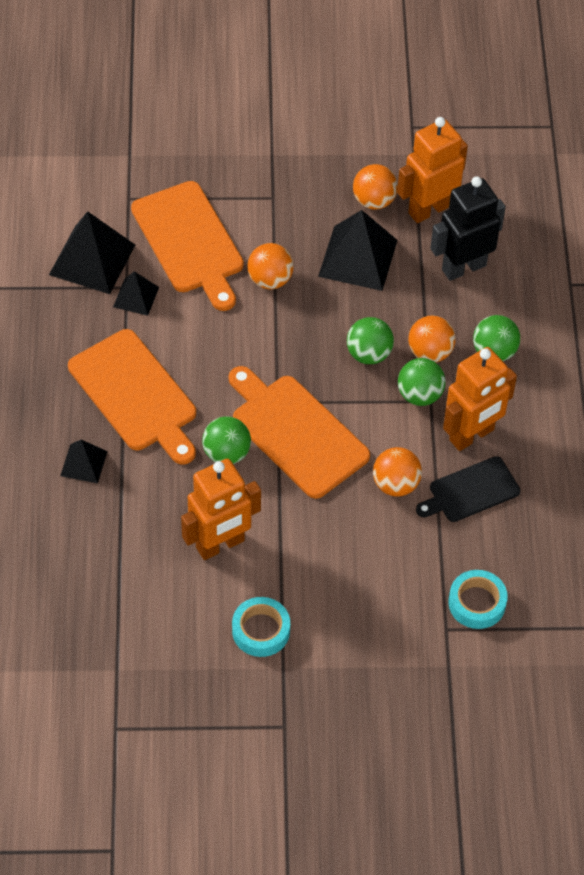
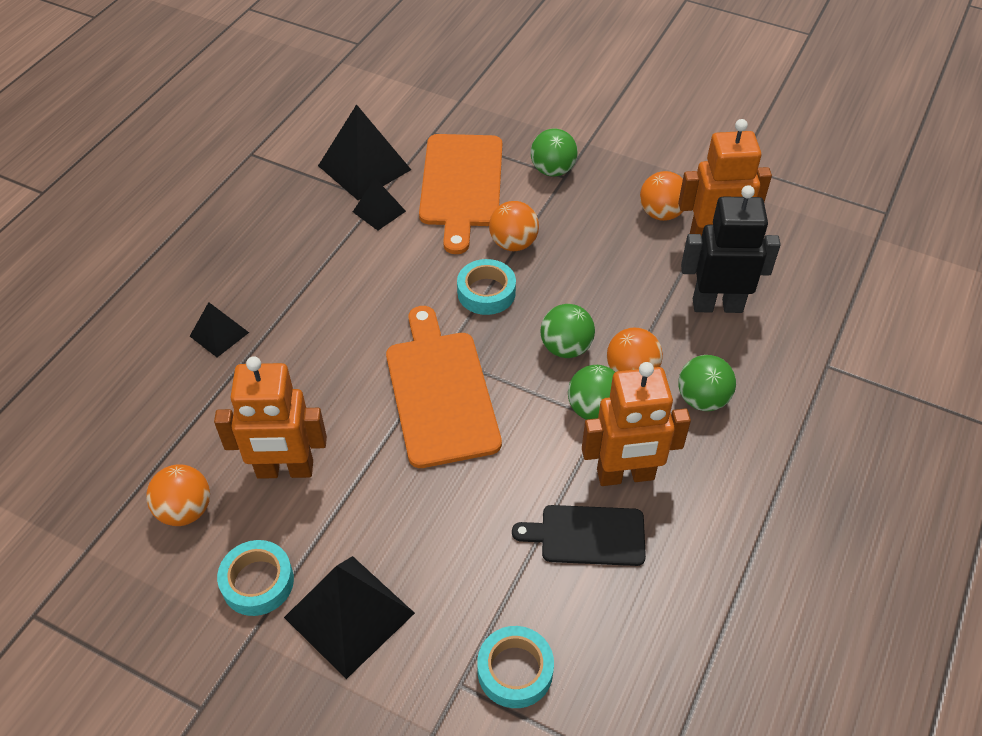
camera: 30 degrees right, 5 degrees down
orange cutting board [68,329,196,465] -> none
green ball [202,416,251,464] -> green ball moved to [531,129,578,177]
black pyramid [318,210,398,291] -> black pyramid moved to [284,556,415,679]
orange ball [373,447,422,497] -> orange ball moved to [146,464,210,526]
none -> turquoise tape [457,259,516,315]

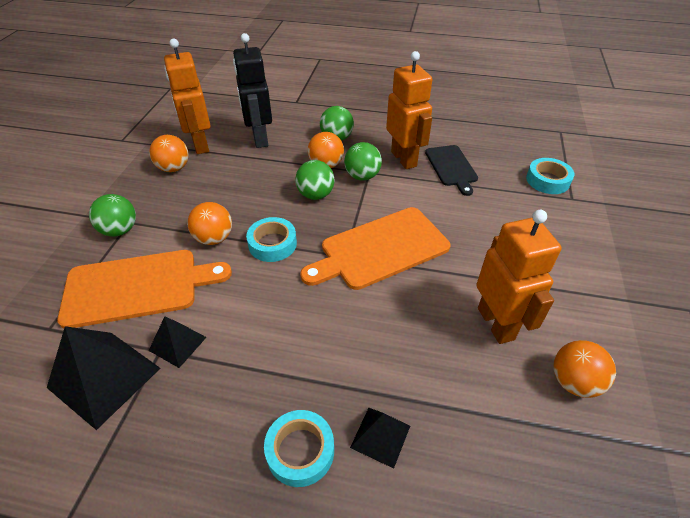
camera: 105 degrees left, 5 degrees down
turquoise tape [217,540,294,616] -> turquoise tape moved to [264,410,334,487]
black pyramid [284,556,415,679] -> none

